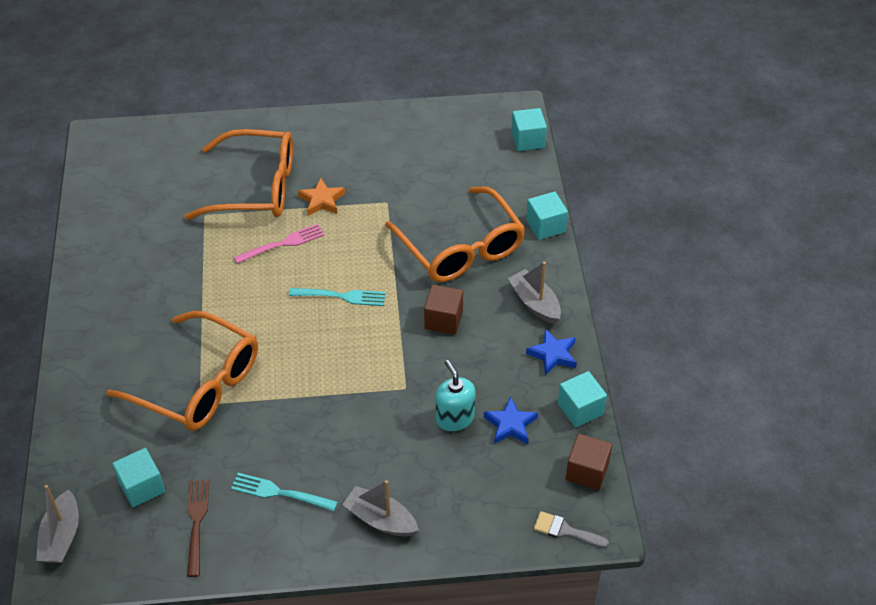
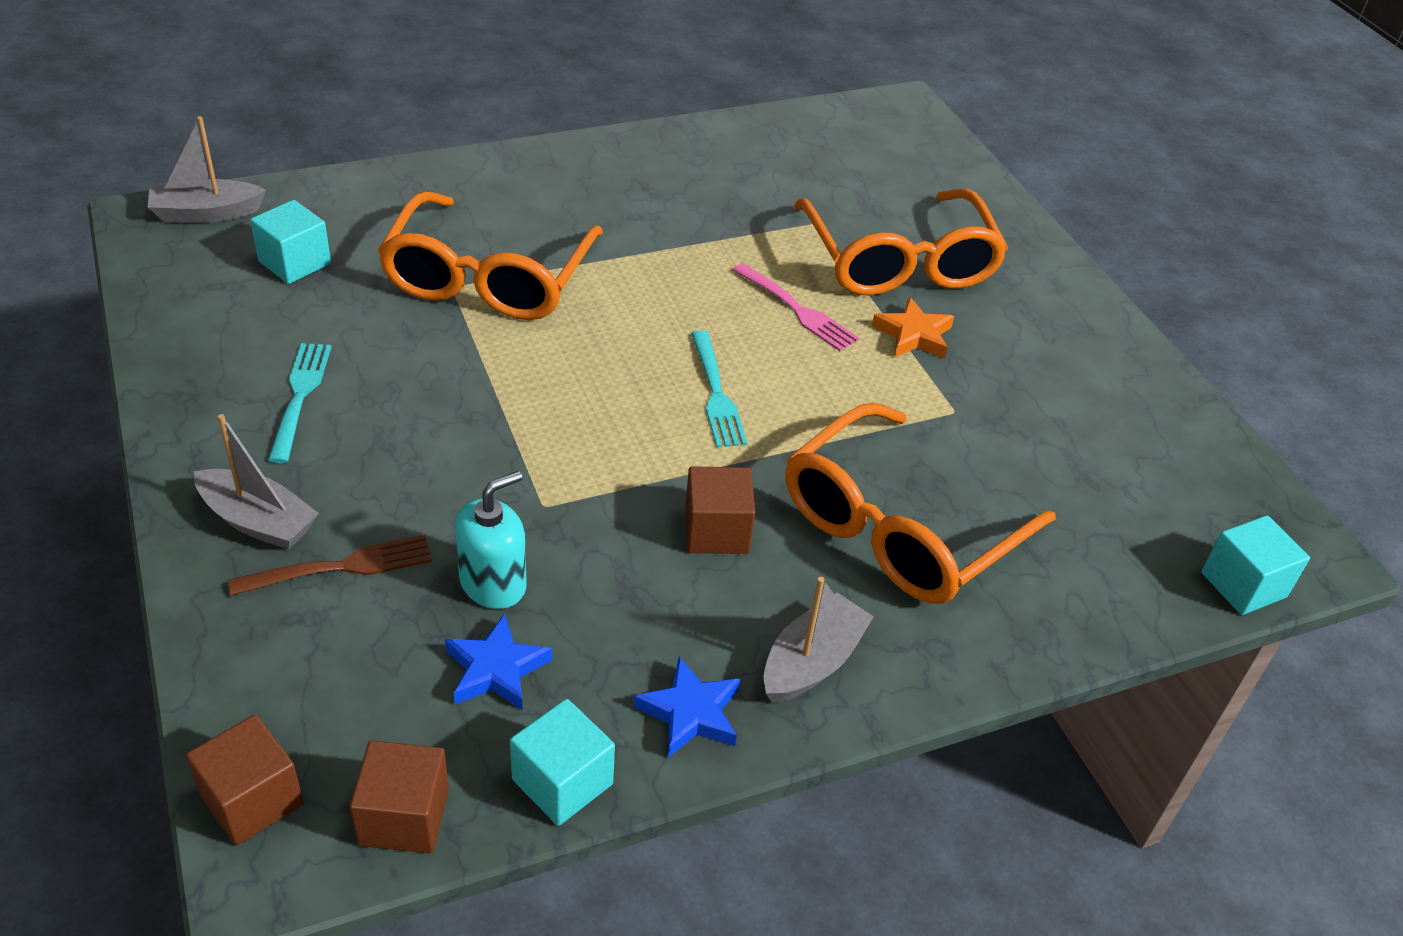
camera: 70 degrees right, 5 degrees down
brown fork [187,479,209,577] -> brown fork moved to [228,535,432,596]
grey boat [342,480,419,537] -> grey boat turned 105 degrees clockwise [194,414,319,550]
turquoise cube [526,191,568,240] -> none
grey brush [534,511,609,548] -> brown cube [186,715,304,845]

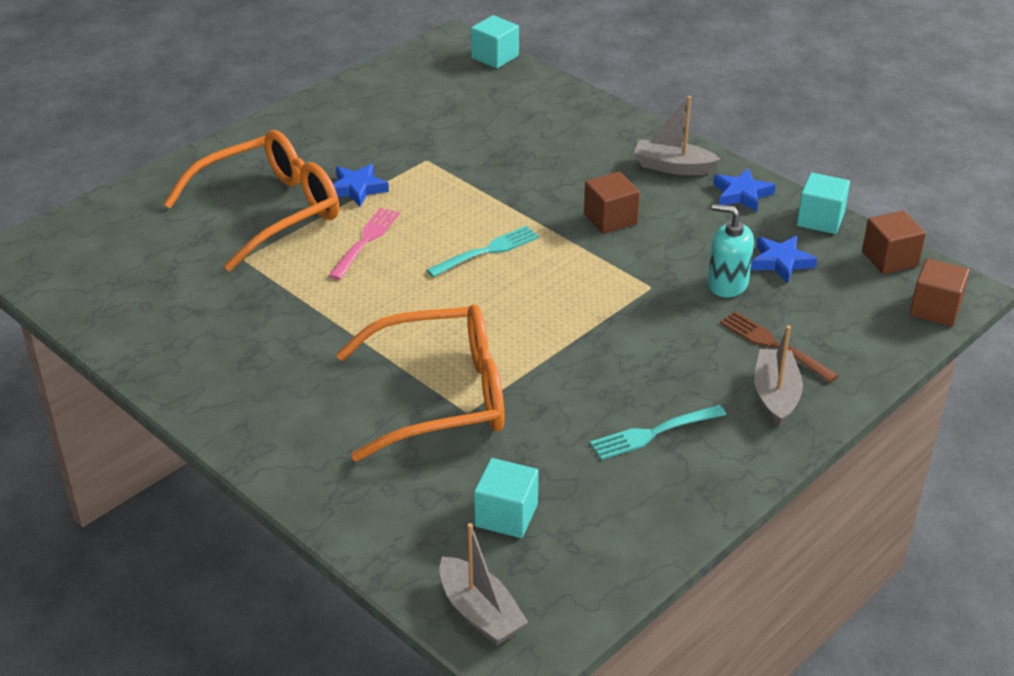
camera: 110 degrees left, 5 degrees down
orange glasses [785,403,1056,604] -> none
orange star [872,297,954,359] -> blue star [333,164,389,207]

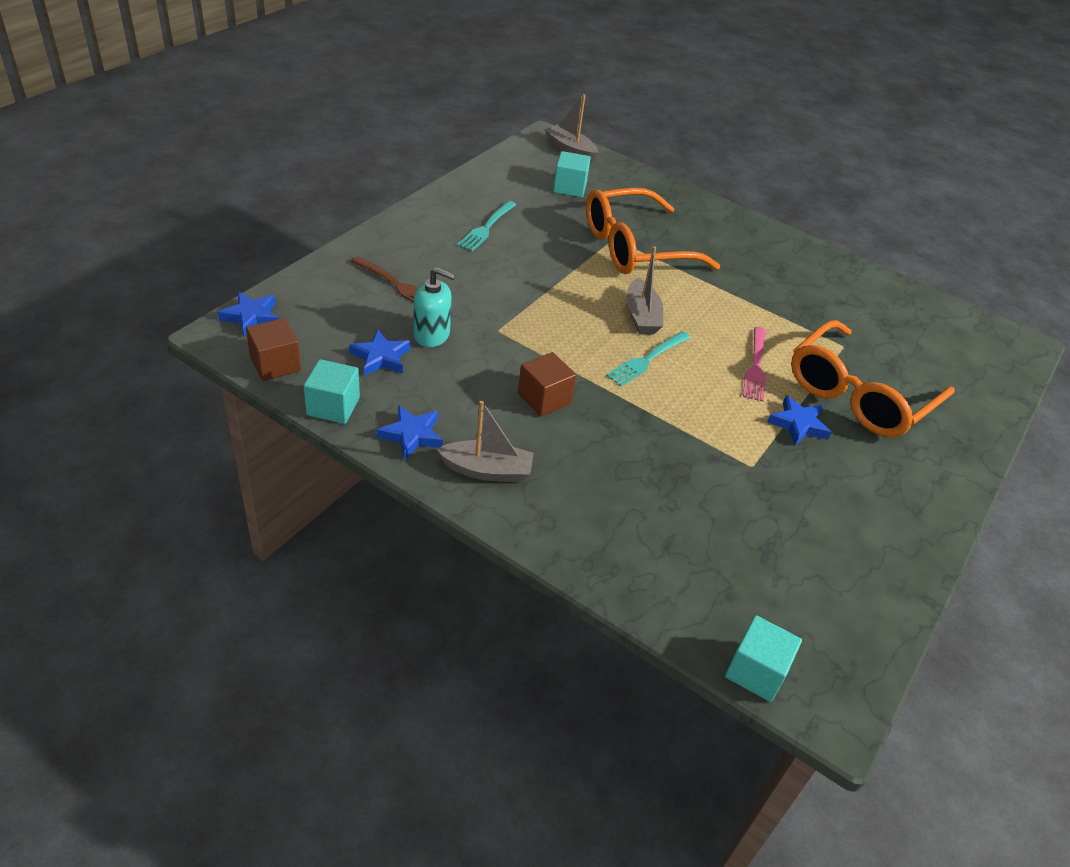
camera: 165 degrees right, 5 degrees up
turquoise fork [590,405,727,460] -> turquoise fork turned 150 degrees clockwise [457,201,516,252]
grey boat [754,325,803,428] -> grey boat moved to [626,246,663,335]
brown cube [910,258,970,326] -> blue star [218,292,278,337]

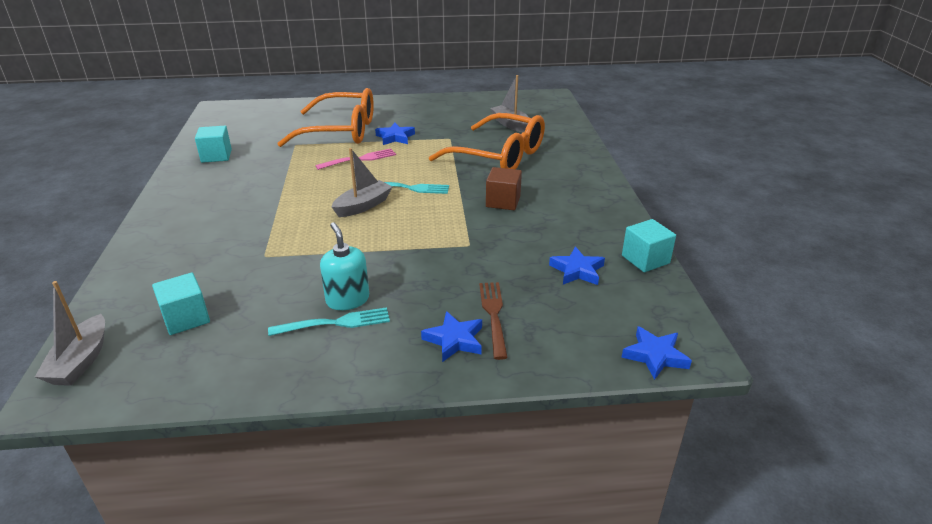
camera: 125 degrees left, 10 degrees down
brown cube [246,318,301,381] -> none
blue star [377,405,443,460] -> blue star moved to [421,311,482,362]
turquoise soap dispenser [413,267,456,347] -> turquoise soap dispenser moved to [320,222,369,310]
grey boat [436,400,534,482] -> grey boat moved to [490,75,528,132]
orange glasses [586,188,720,274] -> orange glasses moved to [429,113,545,169]
turquoise cube [725,615,802,702] -> turquoise cube moved to [195,126,232,163]

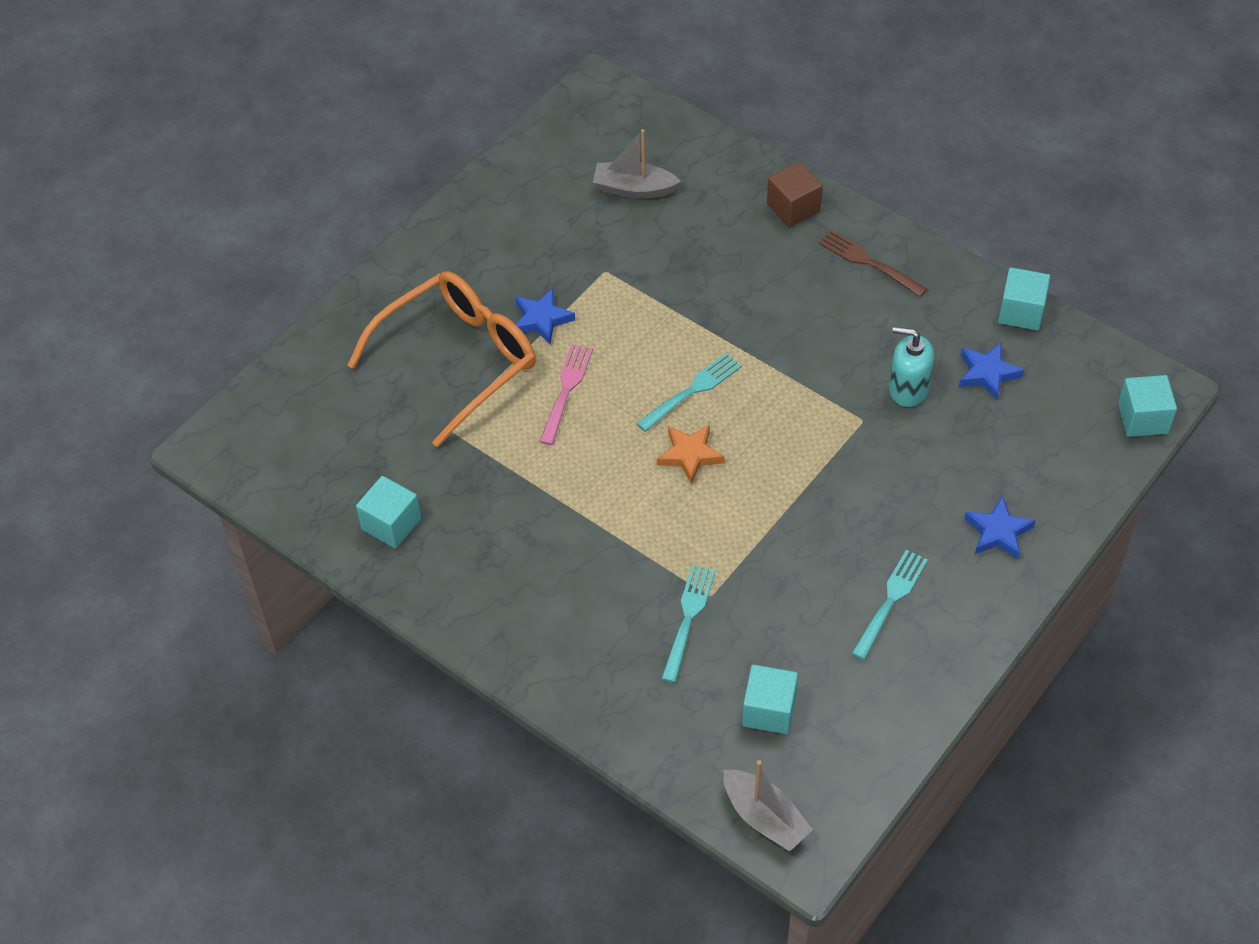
camera: 45 degrees left, 20 degrees up
turquoise soap dispenser [320,222,369,310] -> turquoise soap dispenser moved to [889,327,934,407]
grey boat [332,148,392,217] -> orange star [657,425,725,485]
orange glasses [429,113,545,169] -> none
brown fork [479,282,508,360] -> brown fork moved to [819,230,927,297]
brown cube [486,167,522,210] -> brown cube moved to [767,162,823,227]
blue star [621,326,692,380] -> turquoise cube [1118,375,1177,437]
none -> turquoise fork [661,565,716,683]

